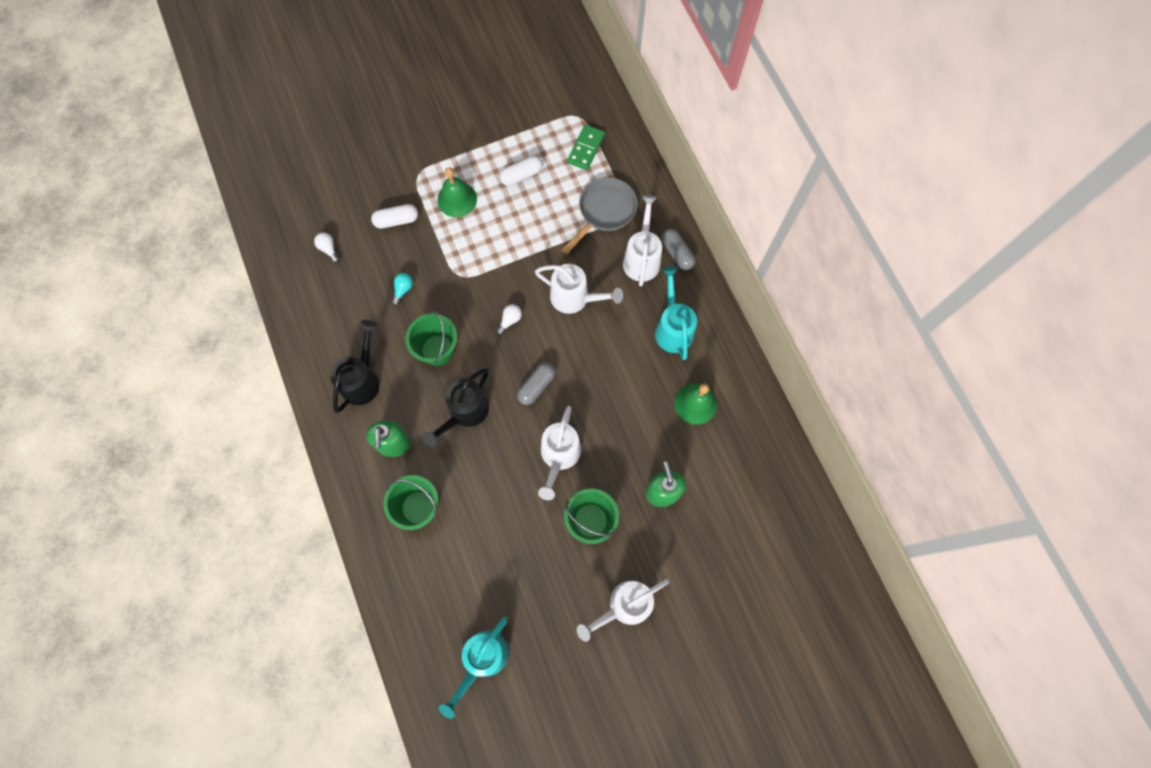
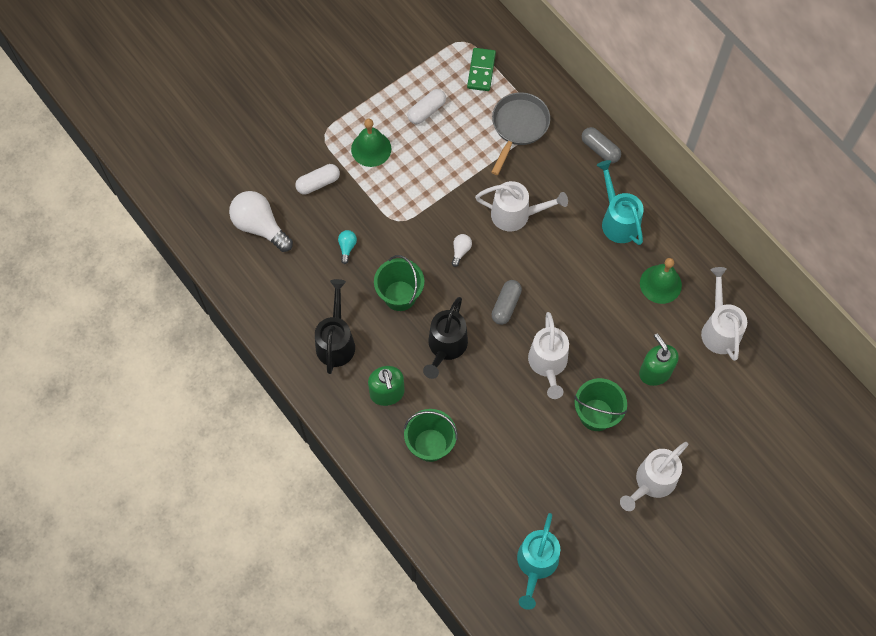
camera: 15 degrees left, 5 degrees down
white light bulb [314,232,339,263] -> white light bulb [229,191,293,252], size x2.21
white watering can [623,195,662,286] -> white watering can moved to [701,267,747,361]

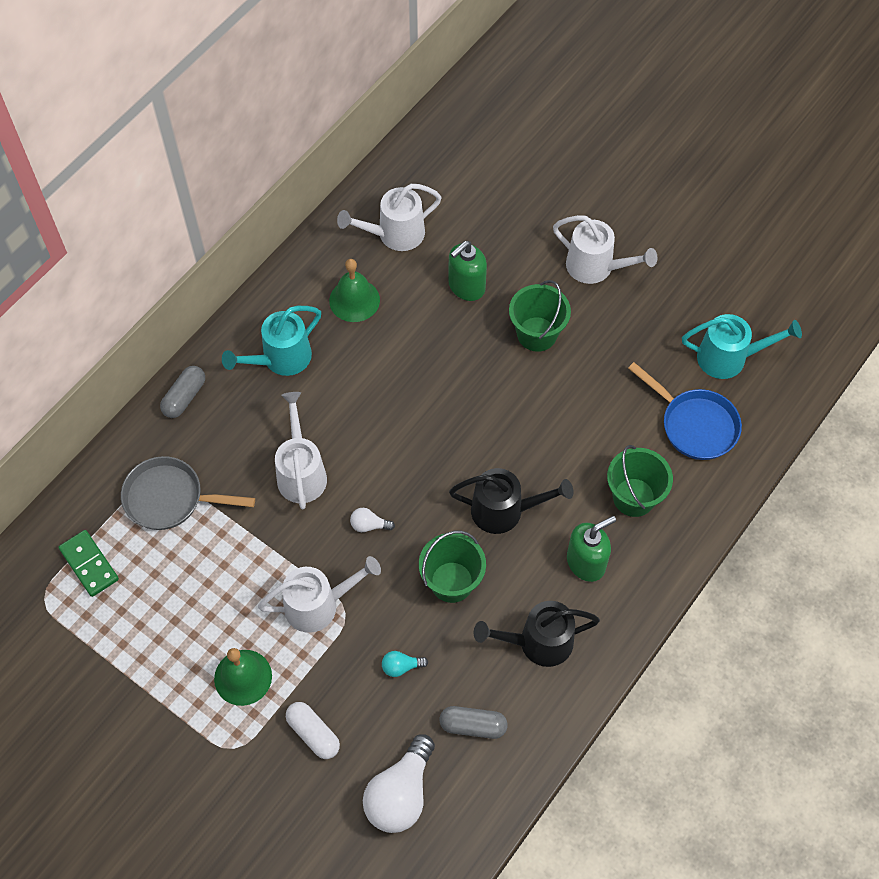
camera: 105 degrees left, 5 degrees down
white capsule [408,89,446,124] -> none
green domino [467,48,496,91] -> green domino turned 60 degrees clockwise [58,530,119,597]
grey capsule [492,280,522,325] -> grey capsule moved to [440,706,508,739]
white watering can [528,312,569,399] -> white watering can moved to [258,556,381,633]
none -> blue pan [628,362,742,460]

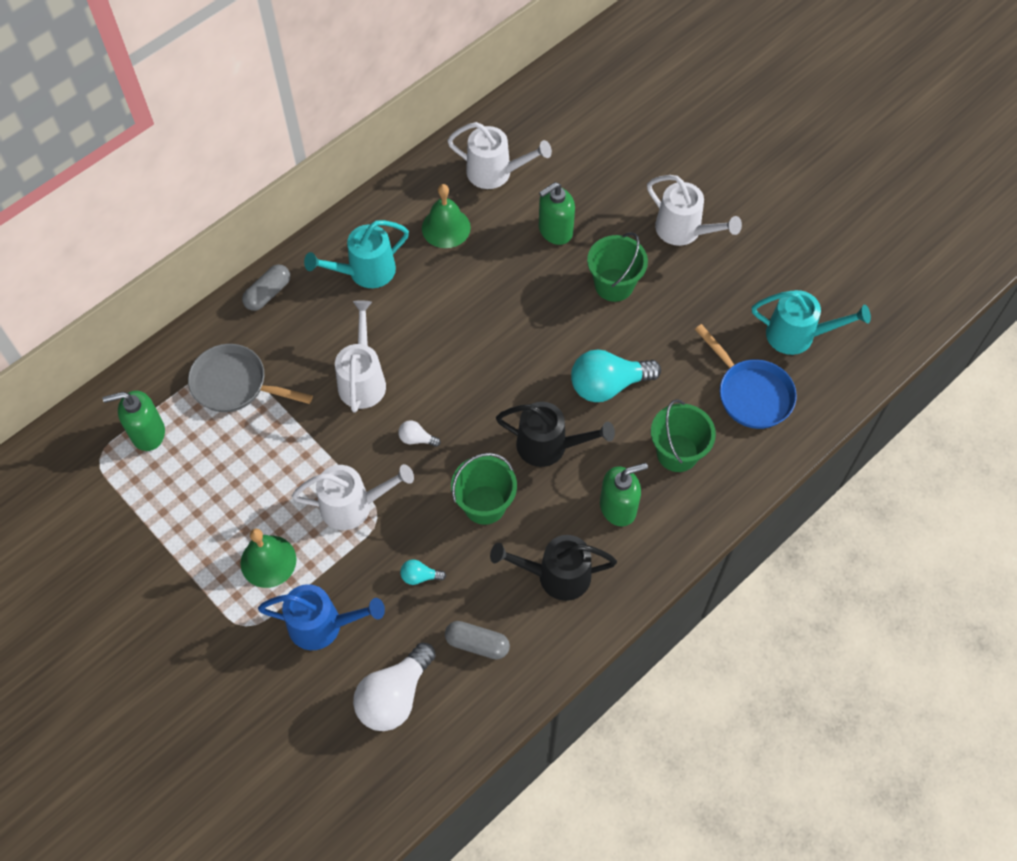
camera: 10 degrees right, 0 degrees up
green domino [58,530,119,597] -> green soap dispenser [103,391,165,451]
white capsule [286,702,340,759] -> blue watering can [258,584,385,650]
white watering can [337,184,442,251] -> white watering can turned 150 degrees counterclockwise [447,122,552,189]
none -> turquoise light bulb [571,350,661,402]

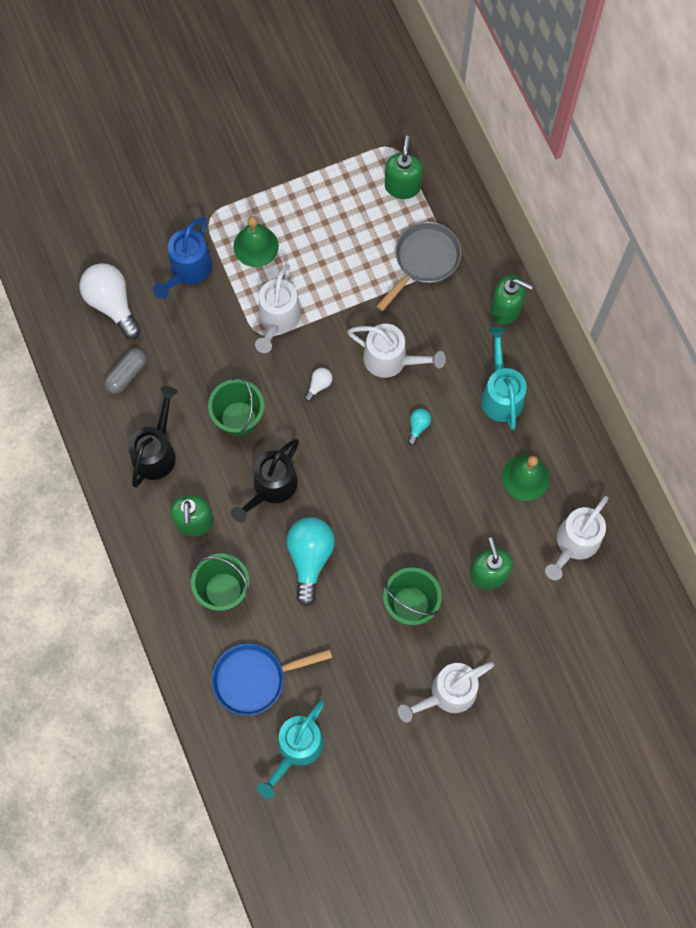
camera: 110 degrees right, 10 degrees up
grey capsule [242,264,290,311] -> green soap dispenser [491,275,533,325]
turquoise light bulb [400,560,446,585] -> turquoise light bulb moved to [408,409,431,446]

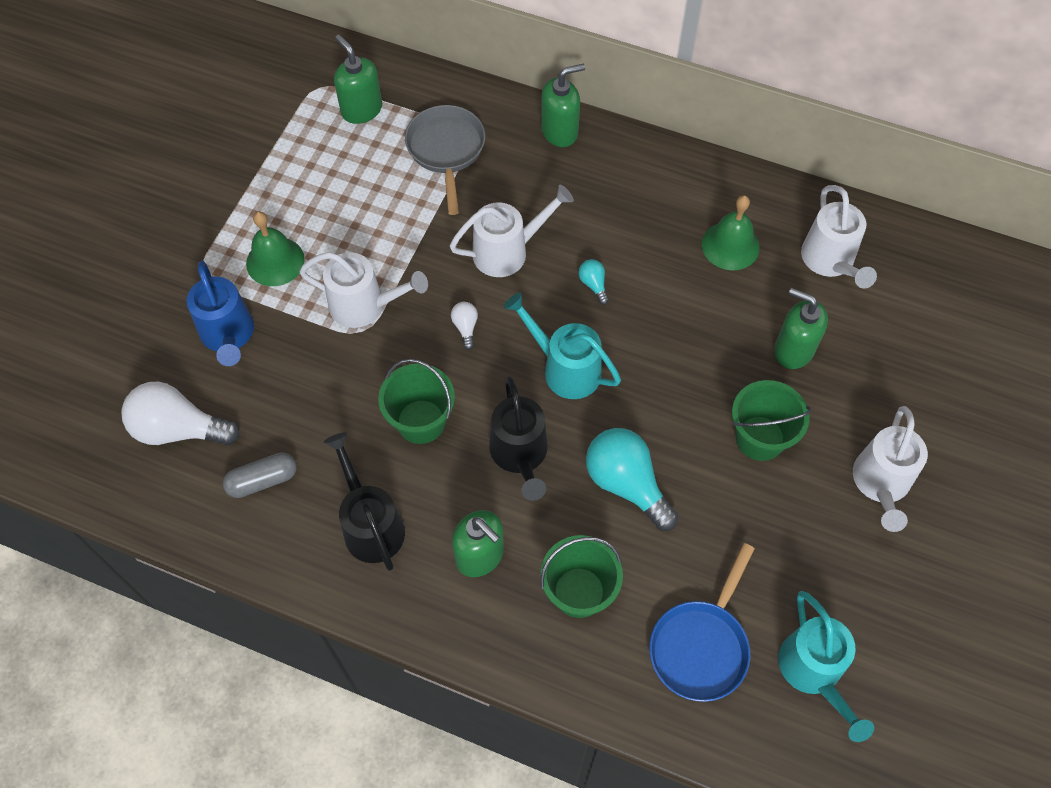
camera: 45 degrees left, 10 degrees down
grey capsule [104,348,147,394] -> grey capsule turned 75 degrees clockwise [223,453,297,498]
white watering can [255,264,301,353] -> white watering can turned 45 degrees counterclockwise [299,252,428,328]
turquoise watering can [481,327,527,430] -> turquoise watering can moved to [504,293,621,399]

